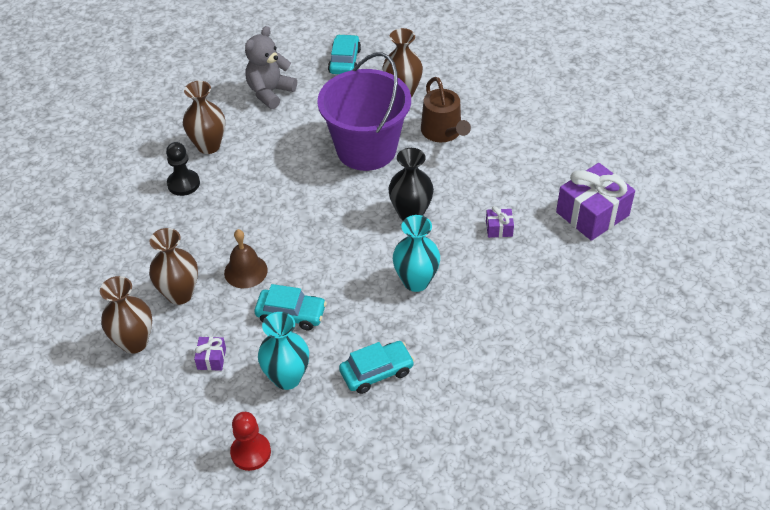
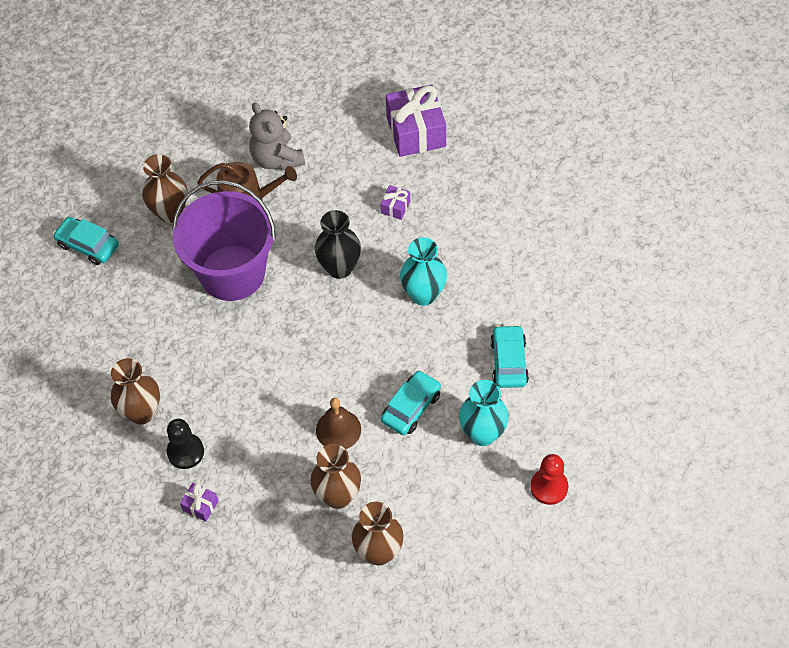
camera: 65 degrees left, 10 degrees up
purple gift [194,337,226,371] -> purple gift moved to [180,483,218,522]
grey teddy bear [245,26,297,109] -> grey teddy bear moved to [249,103,305,170]

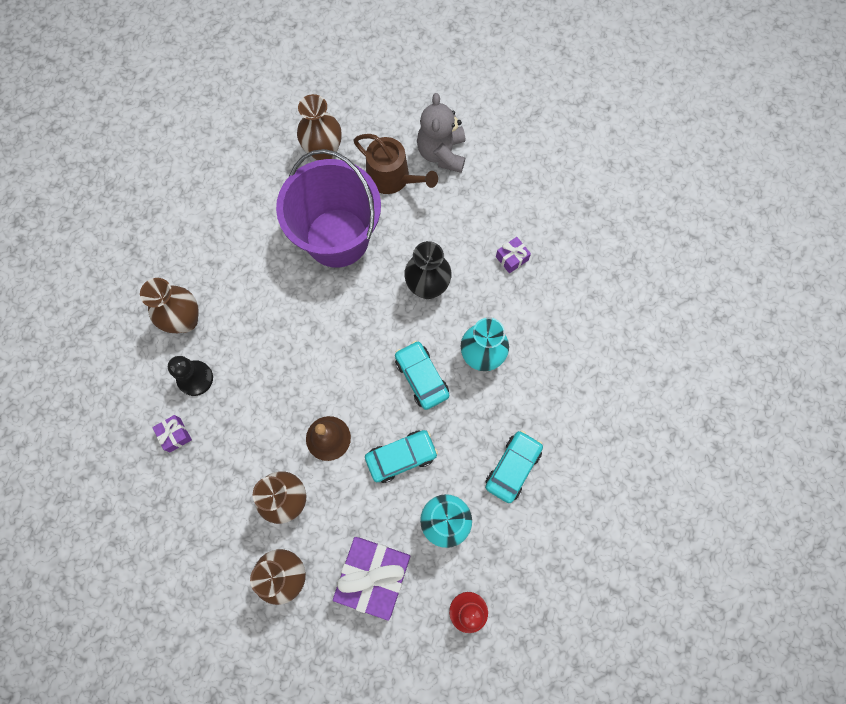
camera: 30 degrees right, 15 degrees up
turquoise car [53,217,119,265] -> turquoise car moved to [395,341,449,410]
purple gift [386,85,446,157] -> purple gift moved to [333,537,410,621]

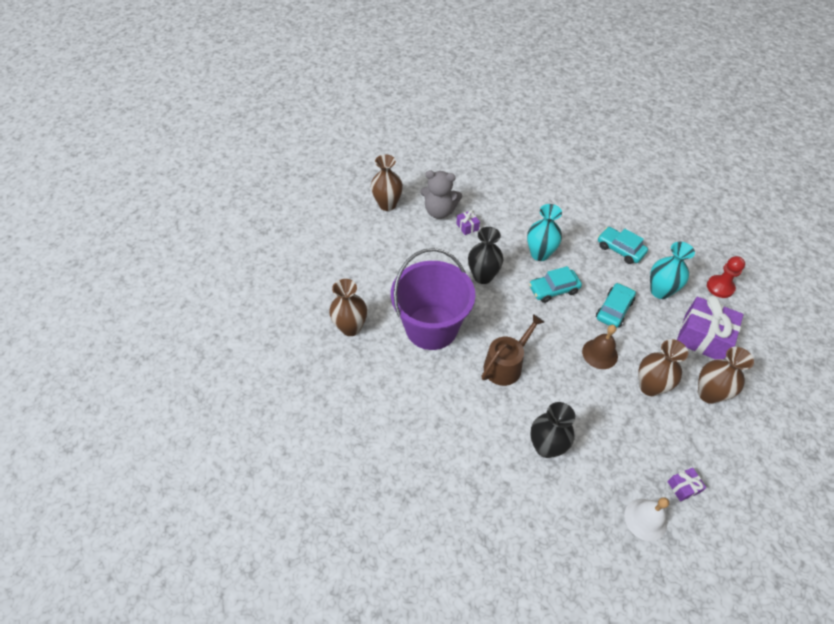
camera: 80 degrees left, 20 degrees down
brown vase [140,278,199,333] -> brown vase moved to [371,154,403,211]
purple gift [152,415,192,452] -> purple gift moved to [667,468,706,501]
black pawn [168,356,213,396] -> black vase [530,402,575,458]
brown watering can [354,134,438,194] -> brown watering can moved to [481,314,544,386]
turquoise car [365,430,438,483] -> turquoise car turned 45 degrees clockwise [596,283,636,328]
grey teddy bear [417,93,465,173] -> grey teddy bear moved to [420,170,462,219]
none -> white bell [624,497,669,541]

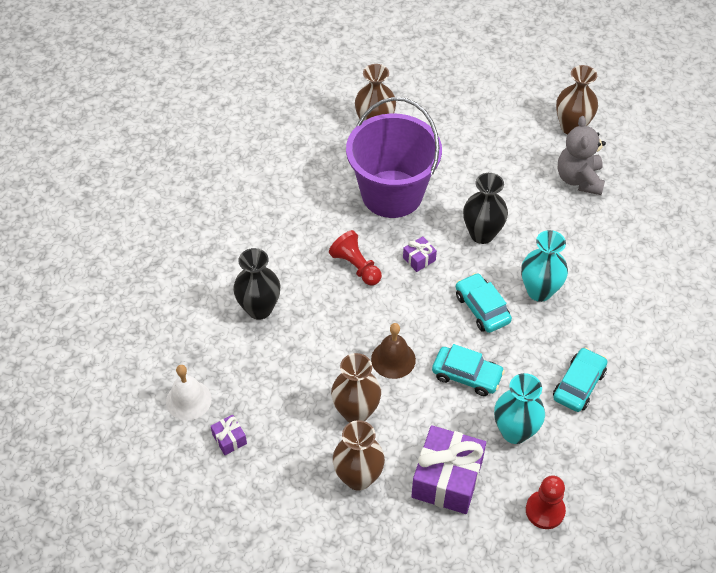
camera: 80 degrees right, 0 degrees up
purple gift [456,210,480,235] -> purple gift moved to [403,236,437,272]
brown watering can [481,314,544,386] -> red pawn [329,230,382,286]

